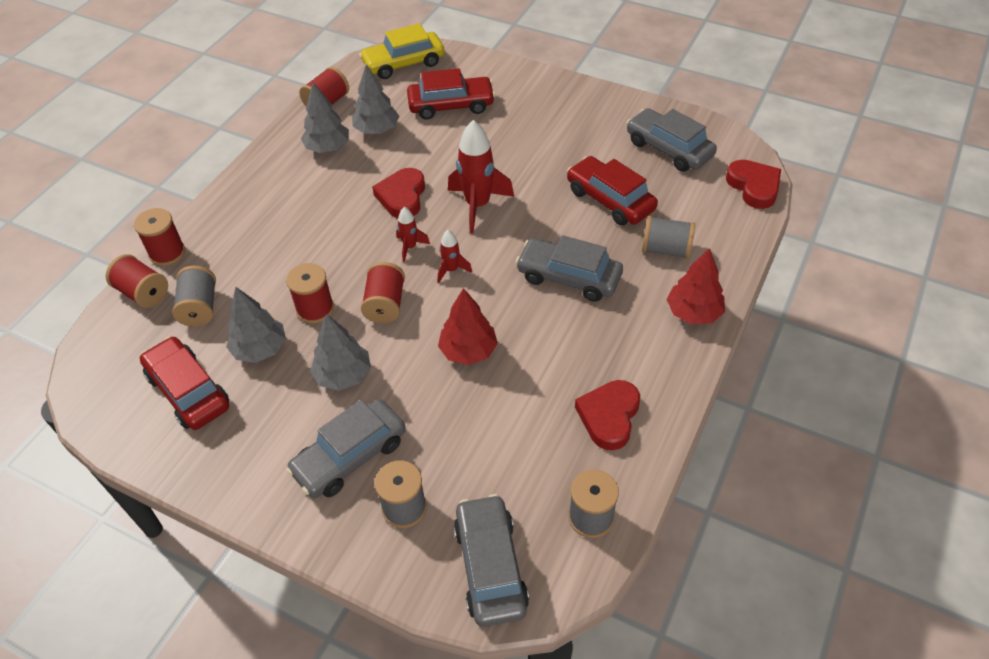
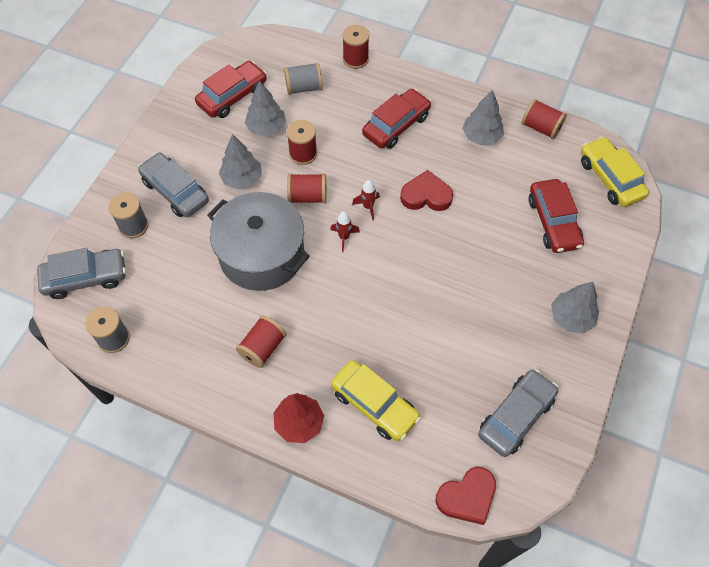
camera: 85 degrees right, 10 degrees up
red spool [106,254,168,308] -> red spool moved to [236,315,286,368]
grey tree [352,64,399,134] -> grey tree moved to [551,281,599,334]
red tree [438,288,498,365] -> grey pot [208,192,310,291]
red rocket [448,120,514,233] -> none
grey car [516,235,623,302] -> none
red car [567,156,658,226] -> red car moved to [362,89,431,149]
red heart [575,380,640,450] -> none
grey spool [642,216,695,259] -> yellow car [331,360,421,441]

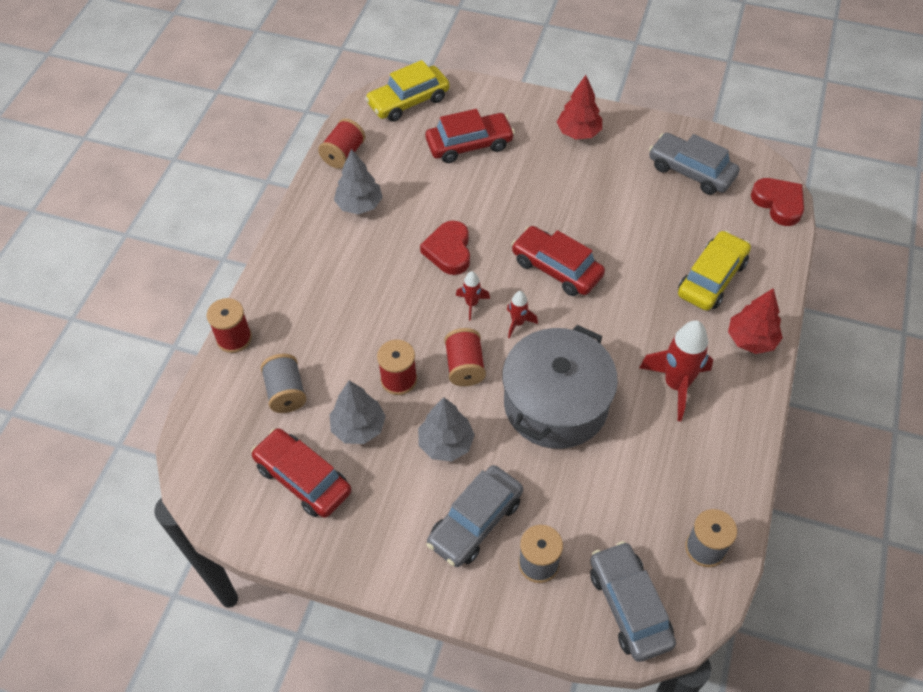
camera: 95 degrees left, 5 degrees down
red spool [236,315,286,368] -> red rocket [639,320,713,421]
red car [362,89,431,149] -> red car moved to [511,226,605,296]
grey tree [551,281,599,334] -> red tree [557,75,602,139]

